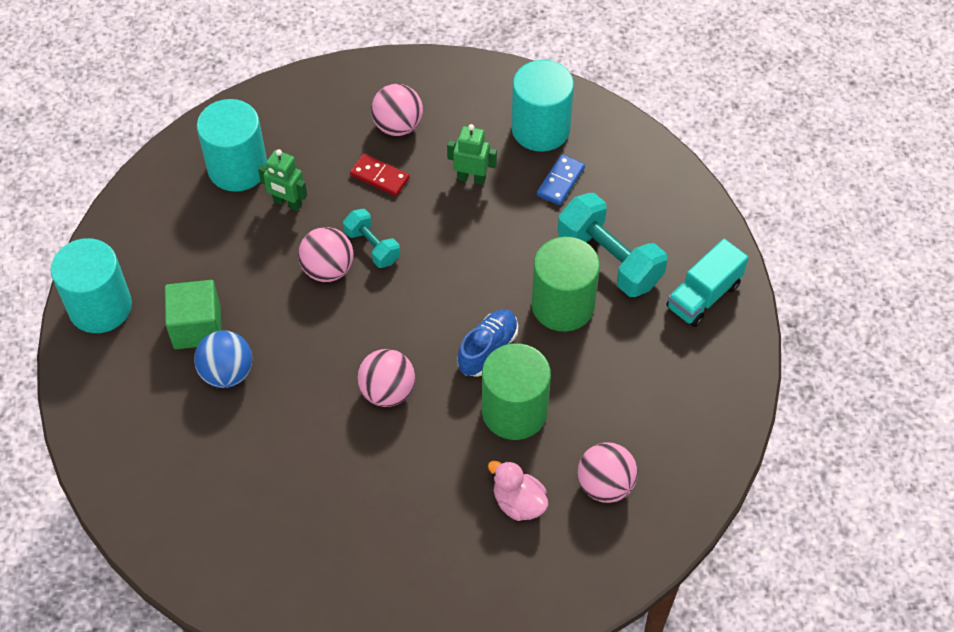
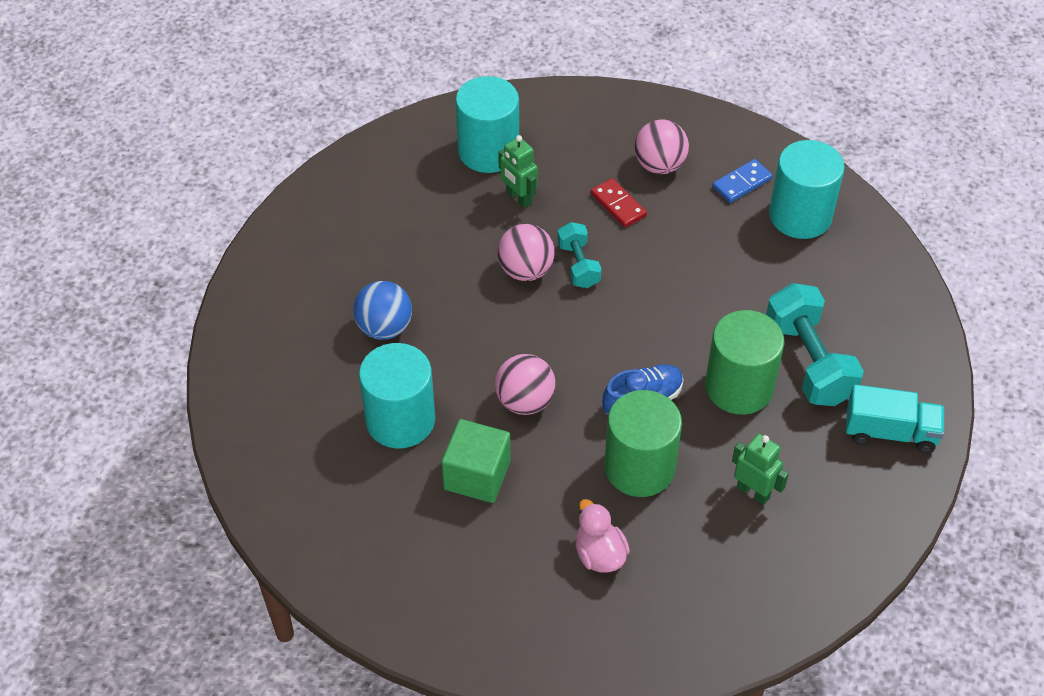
camera: 25 degrees right, 5 degrees down
turquoise cylinder [51,238,132,333] -> turquoise cylinder moved to [359,343,435,449]
green cube [165,280,222,349] -> green cube moved to [442,419,510,503]
green robot [447,124,497,185] -> green robot moved to [732,433,789,505]
blue domino [537,154,585,205] -> blue domino moved to [712,159,773,203]
pink ball [578,442,638,503] -> none
turquoise truck [667,239,748,327] -> turquoise truck turned 150 degrees counterclockwise [846,384,945,453]

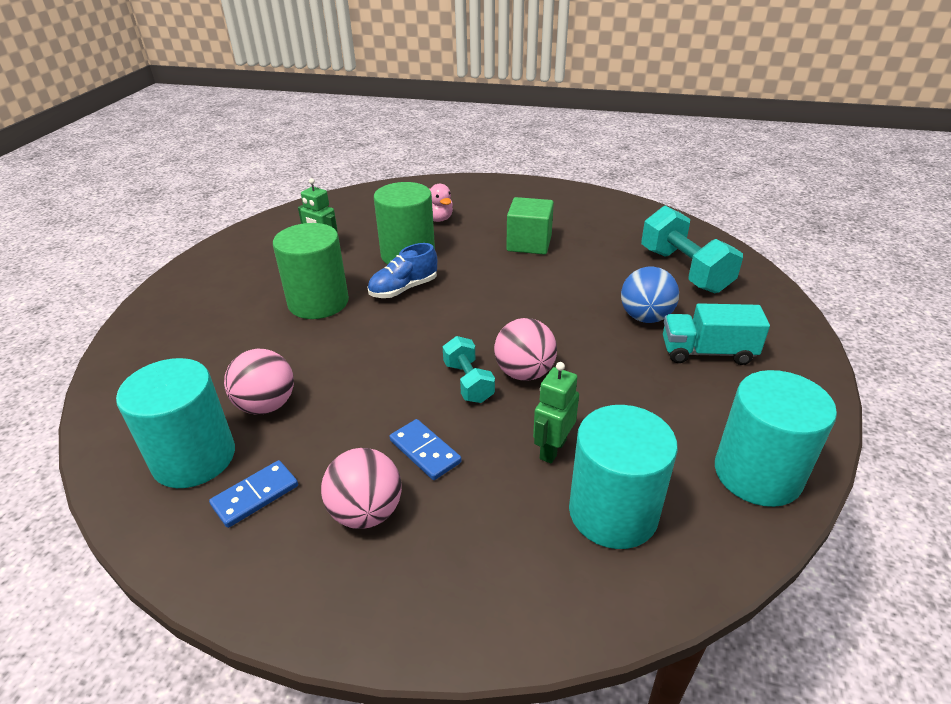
camera: 175 degrees right, 15 degrees down
turquoise cylinder [359,343,435,449] -> turquoise cylinder moved to [715,370,837,507]
pink ball [495,354,556,415] -> pink ball moved to [224,349,294,415]
green robot [498,135,538,208] -> green robot turned 105 degrees counterclockwise [533,362,579,464]
red domino [591,178,647,228] -> blue domino [390,419,461,480]
turquoise dumbbell [766,283,864,406] -> turquoise dumbbell moved to [641,206,743,293]
turquoise truck [846,384,945,453] -> turquoise truck moved to [663,303,770,365]

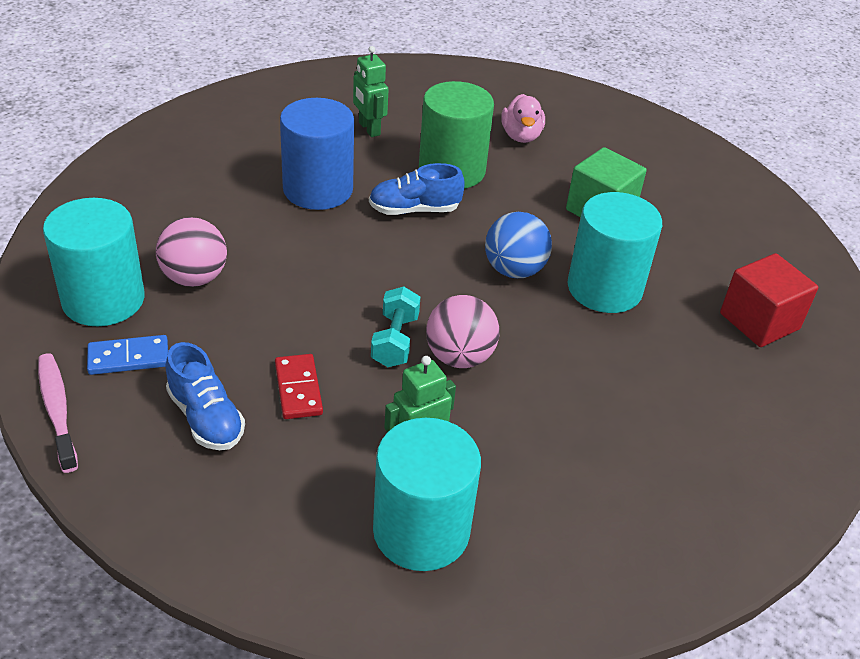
camera: 25 degrees right, 5 degrees up
green cylinder [273,223,349,319] -> blue cylinder [280,98,354,210]
pink ball [321,448,402,529] -> blue shoe [166,342,245,450]
blue domino [390,419,461,480] -> red domino [275,354,323,419]
blue ball [621,267,679,323] -> blue ball moved to [485,212,552,278]
turquoise dumbbell [641,206,743,293] -> red cube [720,253,818,347]
turquoise truck [663,303,770,365] -> none
turquoise cylinder [715,370,837,507] -> turquoise cylinder moved to [568,192,662,313]
none -> pink toothbrush [38,353,78,473]

